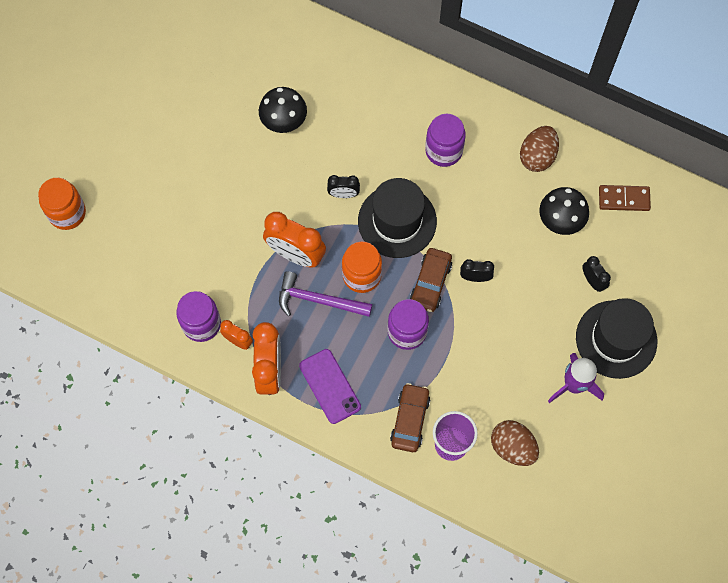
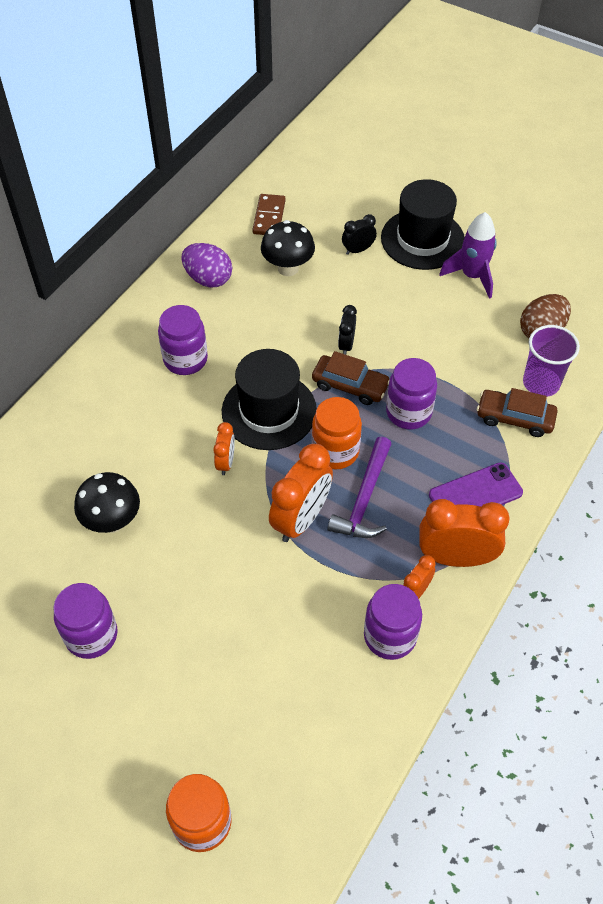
camera: 85 degrees left, 15 degrees down
black clock [327,175,360,198] -> orange clock [213,422,235,475]
brown egg [520,126,559,172] -> purple egg [181,243,232,287]
none -> purple jar [53,583,117,659]

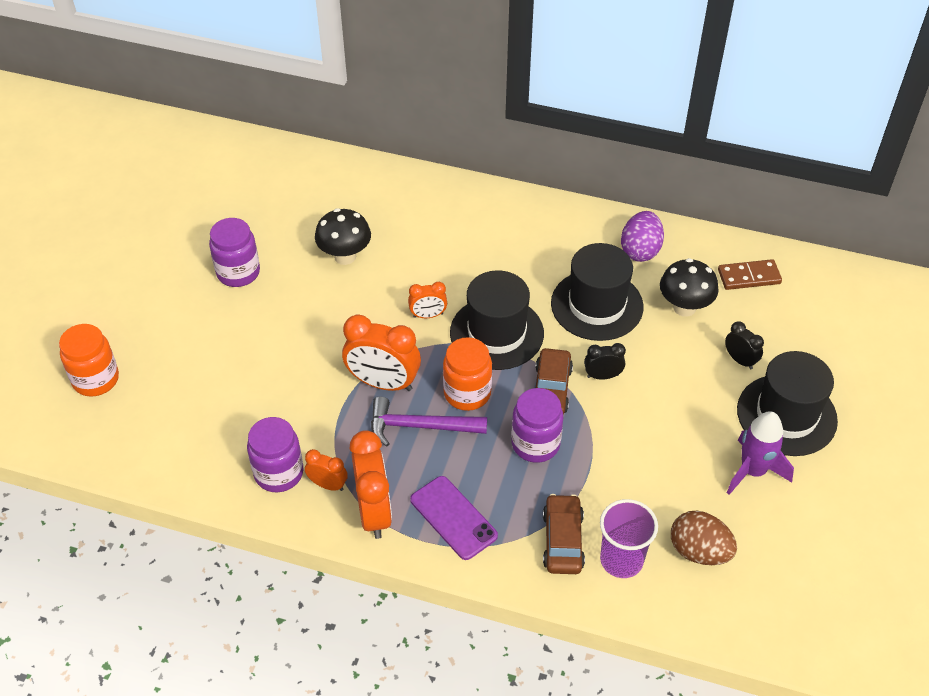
camera: 75 degrees right, 5 degrees down
purple jar [158,305,208,375] -> none
none -> black hat [551,243,644,341]

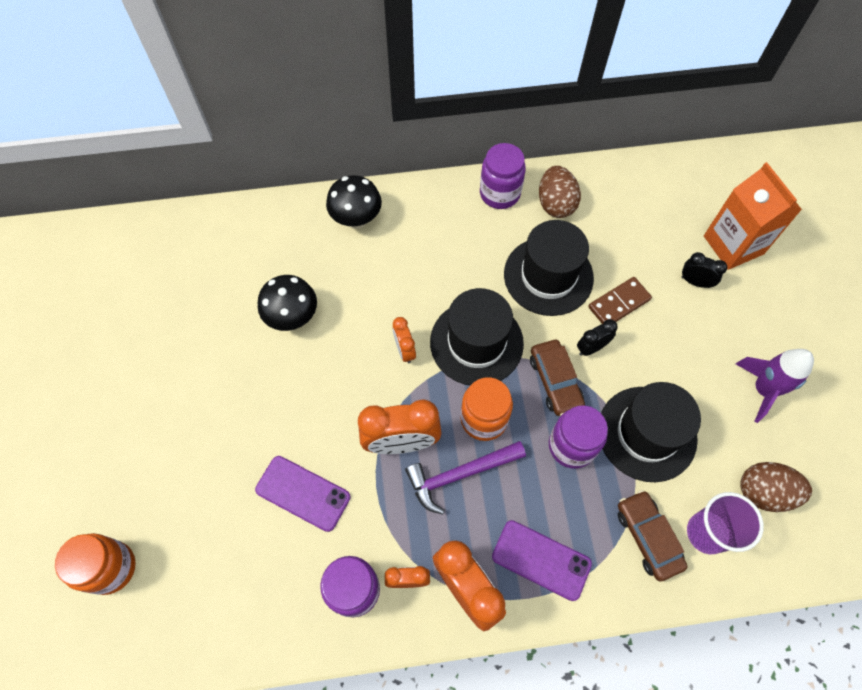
camera: 25 degrees left, 15 degrees up
purple jar [209,218,260,287] -> purple jar moved to [480,143,526,209]
orange clock [408,282,447,318] -> orange clock turned 105 degrees clockwise [393,317,416,363]
purple egg [621,211,664,262] -> brown egg [539,166,581,218]
black mushroom [660,258,719,317] -> black mushroom moved to [326,175,382,229]
brown domino [718,259,782,290] -> brown domino moved to [588,277,652,324]
black hat [737,351,838,456] -> black hat moved to [601,382,701,482]
none -> purple phone [255,456,350,532]
none -> orange carton [704,162,802,270]

